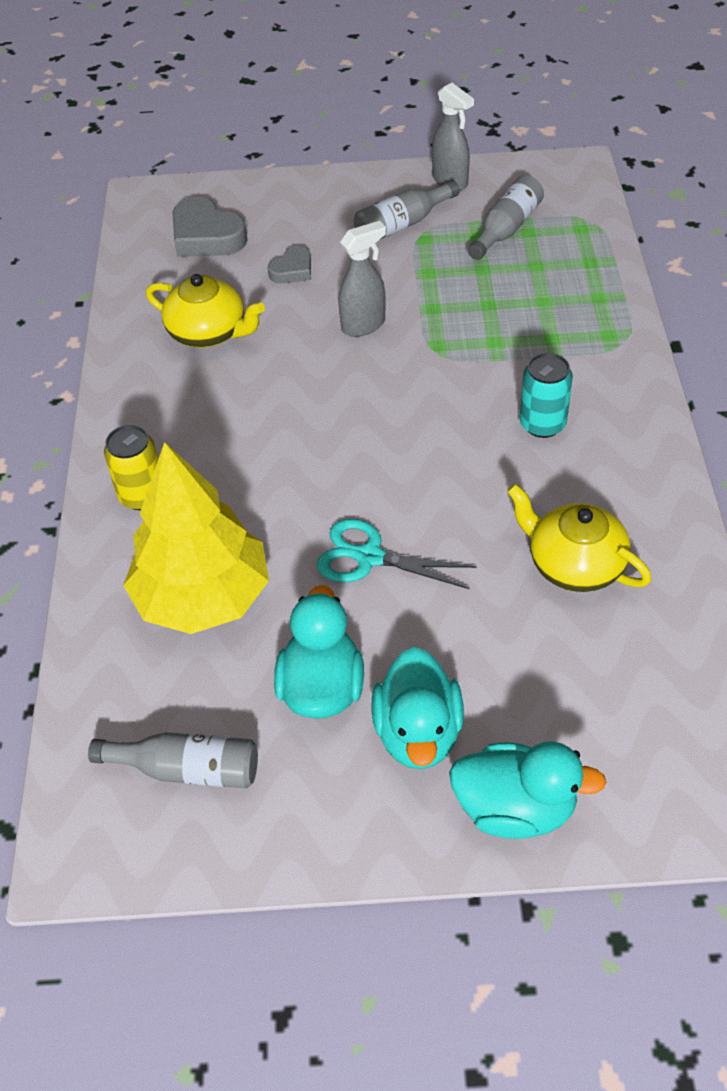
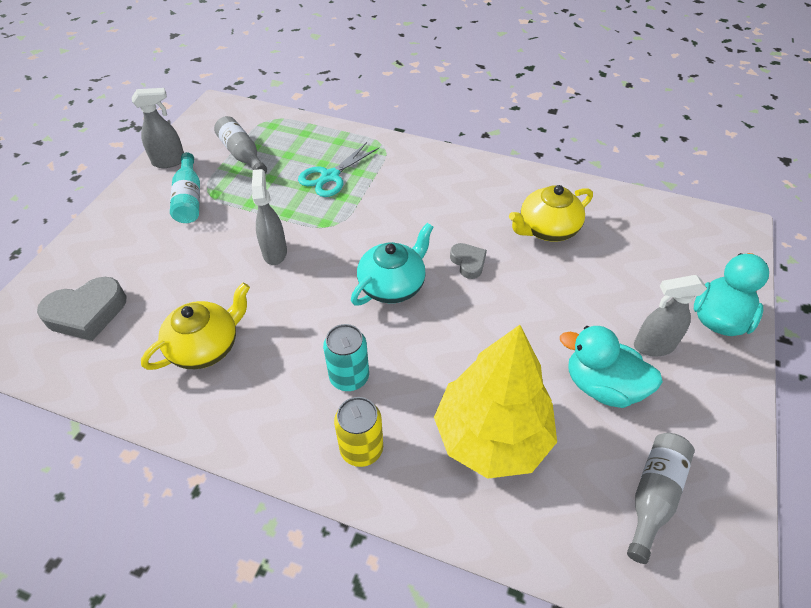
camera: 70 degrees left, 0 degrees up
grey heart [268,246,311,284] -> grey heart moved to [450,243,487,279]
turquoise scissors [317,519,477,589] -> turquoise scissors moved to [298,142,379,197]
grey bottle [354,180,460,240] -> turquoise bottle [170,152,200,223]
turquoise duck [371,647,464,769] -> grey spray bottle [634,275,707,357]
turquoise can [520,353,573,438] -> turquoise can moved to [323,324,369,391]
none -> turquoise teapot [351,223,434,305]

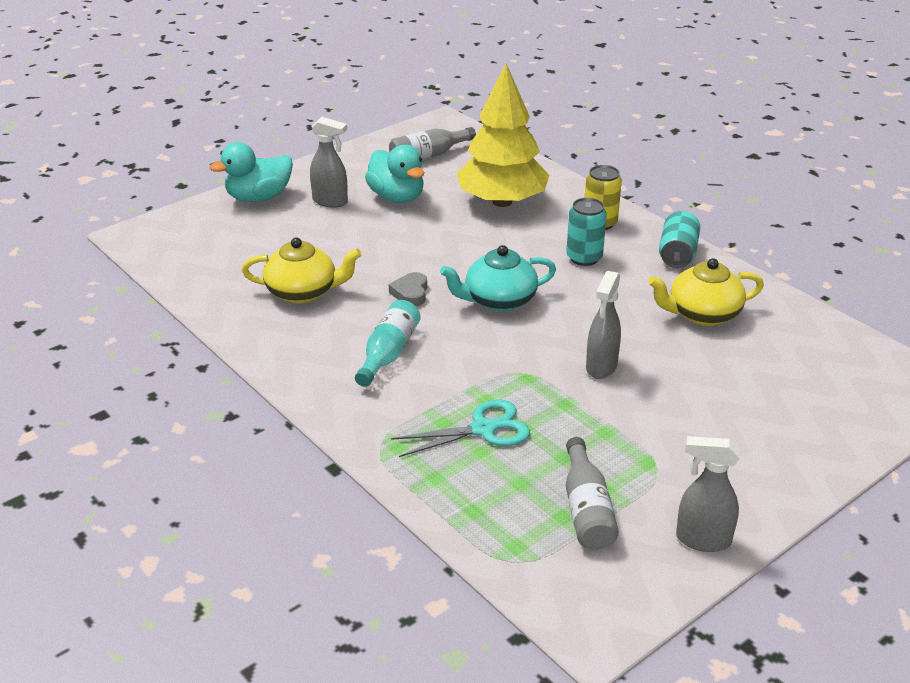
camera: 150 degrees left, 15 degrees down
grey heart [37,277,126,341] -> none
turquoise bottle [170,152,200,223] -> turquoise bottle moved to [355,300,420,387]
none -> turquoise can [659,211,700,268]

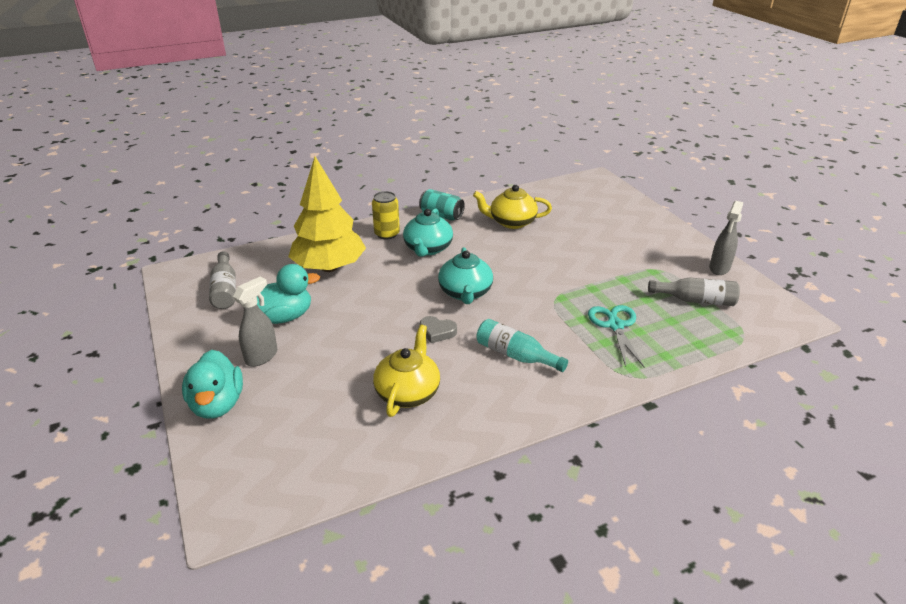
camera: 75 degrees left, 0 degrees up
turquoise can [566,198,607,266] -> turquoise teapot [403,208,453,257]
grey spray bottle [586,271,621,379] -> none
yellow teapot [648,258,764,326] -> yellow teapot turned 90 degrees clockwise [473,185,552,229]

